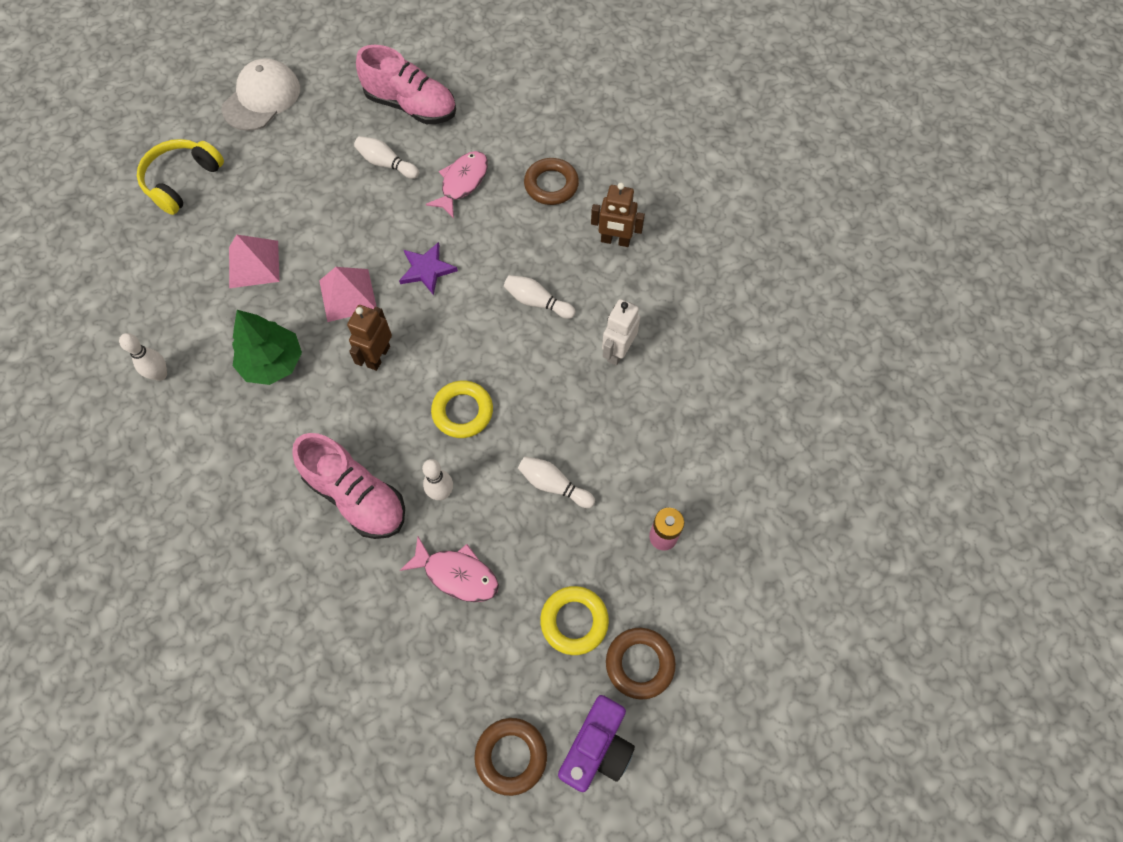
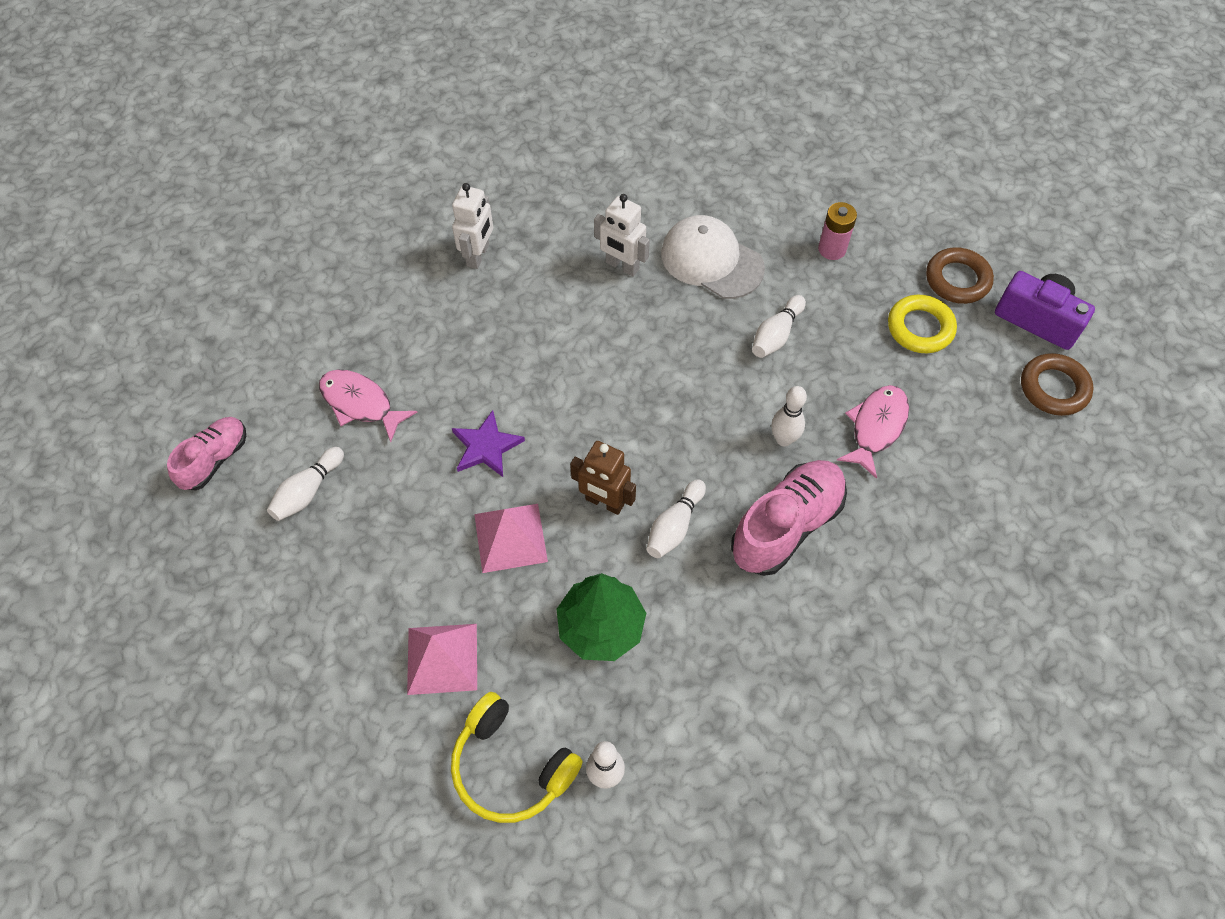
camera: 85 degrees left, 5 degrees down
yellow headphones [137,139,224,215] -> yellow headphones moved to [451,692,583,823]
white cap [221,58,300,131] -> white cap moved to [661,215,765,299]
pink shoe [356,45,456,124] -> pink shoe [167,417,246,490], size x0.62
yellow ring [431,381,493,438] -> none
white bowling pin [504,275,576,319] -> white bowling pin moved to [647,479,706,558]
brown ring [524,158,579,205] -> none
brown robot [591,183,645,247] -> white robot [452,183,493,269]

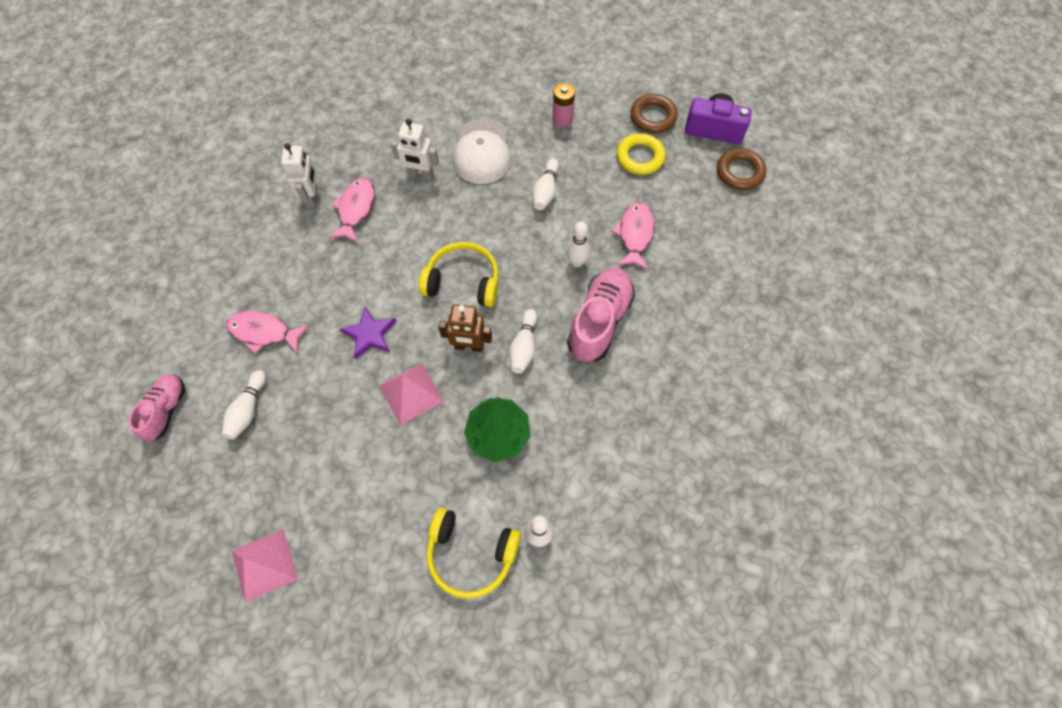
camera: 20 degrees left, 5 degrees up
pink pyramid [407,624,477,695] -> pink pyramid moved to [232,529,298,603]
white cap [661,215,765,299] -> white cap turned 105 degrees counterclockwise [453,118,511,184]
none -> pink fish [329,178,375,243]
none -> yellow headphones [419,242,499,307]

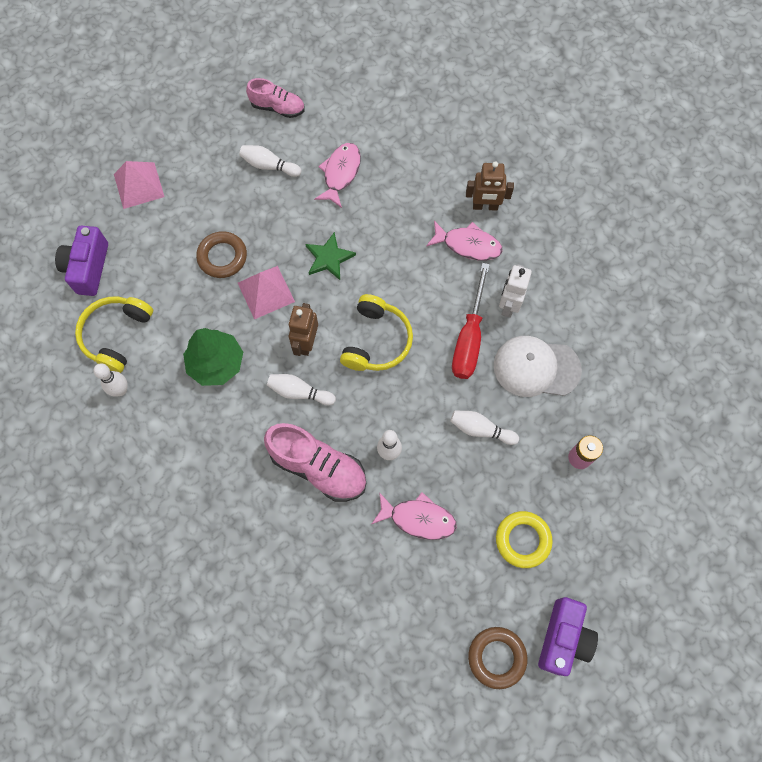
camera: 95 degrees right, 5 degrees up
white robot [281,144,318,207] -> brown robot [466,161,514,211]
purple star [340,307,396,359] -> green star [306,232,356,280]
brown ring [630,94,678,133] -> brown ring moved to [196,231,247,278]
none -> purple camera [55,225,108,296]
none -> red screwdriver [452,263,490,379]

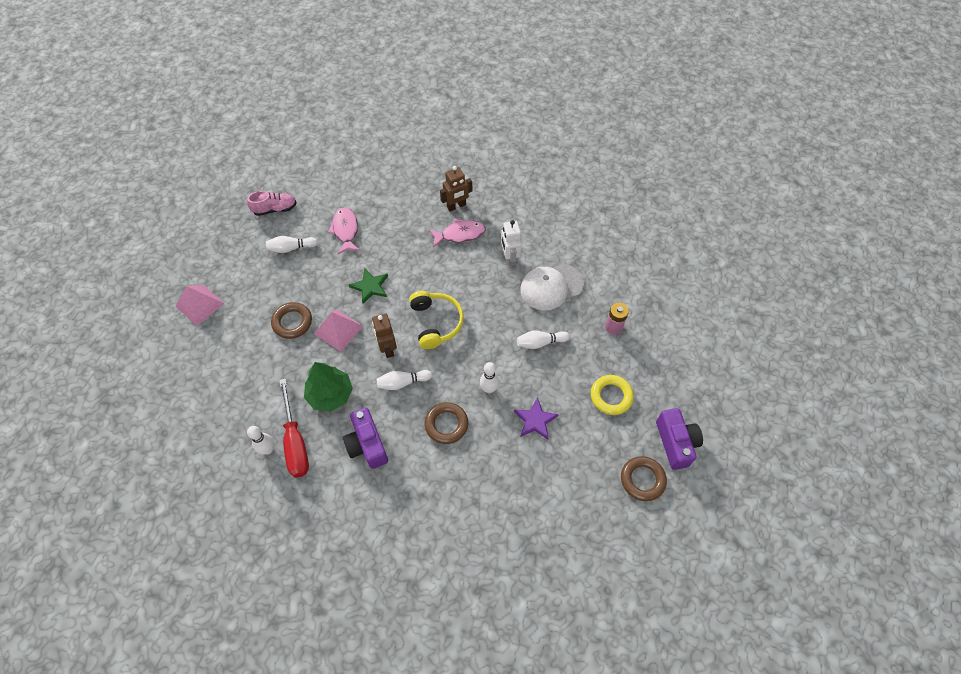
camera: 30 degrees left, 10 degrees down
purple camera [55,225,108,296] -> purple camera moved to [343,408,388,469]
yellow headphones [75,297,153,373] -> none
pink shoe [264,423,366,502] -> brown ring [425,402,468,444]
pink fish [372,492,457,540] -> purple star [514,397,559,440]
red screwdriver [452,263,490,379] -> red screwdriver moved to [279,379,309,478]

